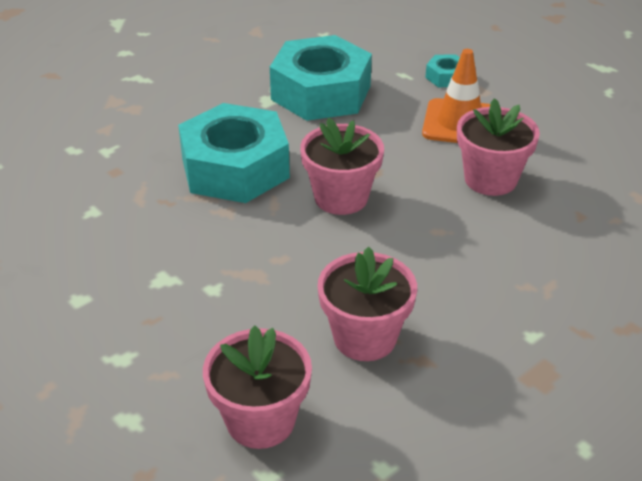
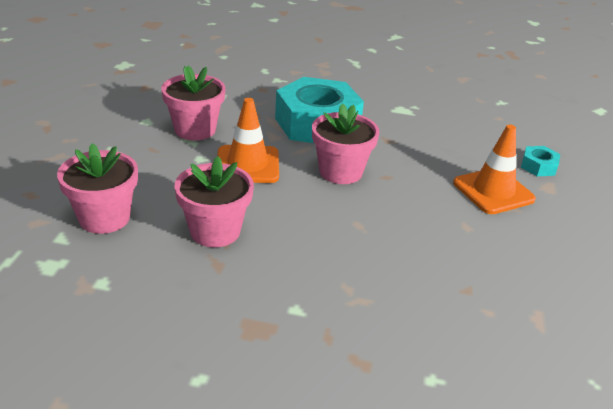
camera: 50 degrees right, 5 degrees down
turquoise nut [270,35,372,121] -> none
pink flower pot [457,98,540,196] -> pink flower pot moved to [161,66,226,140]
none -> orange traffic cone [217,98,279,183]

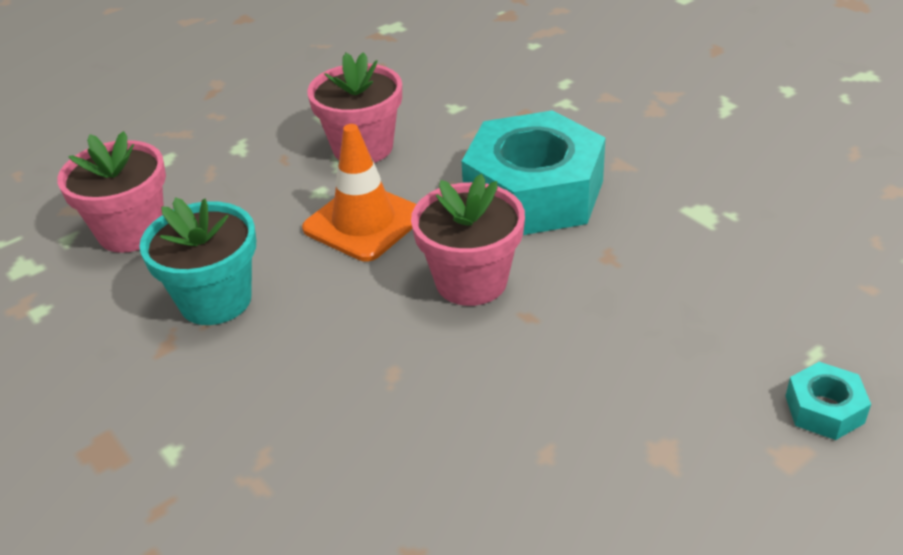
camera: 45 degrees right, 5 degrees up
pink flower pot [175,156,254,247] -> turquoise flower pot [139,197,256,325]
orange traffic cone [453,125,536,214] -> none

